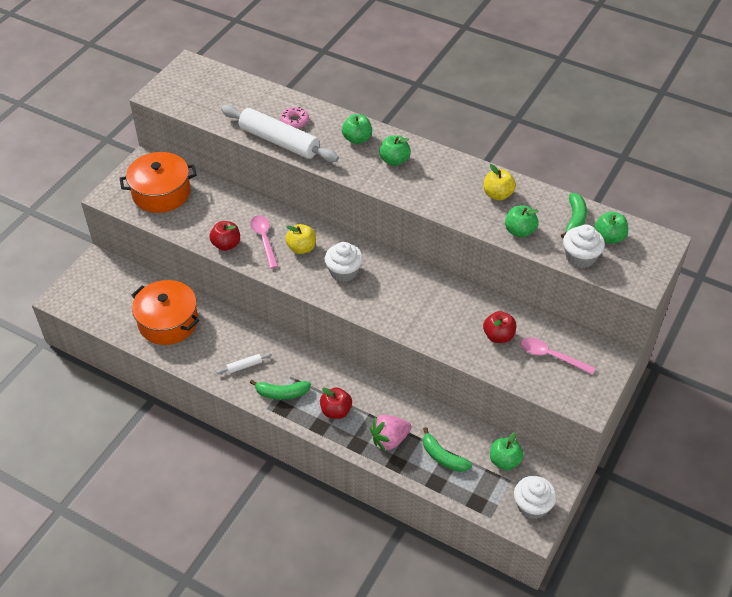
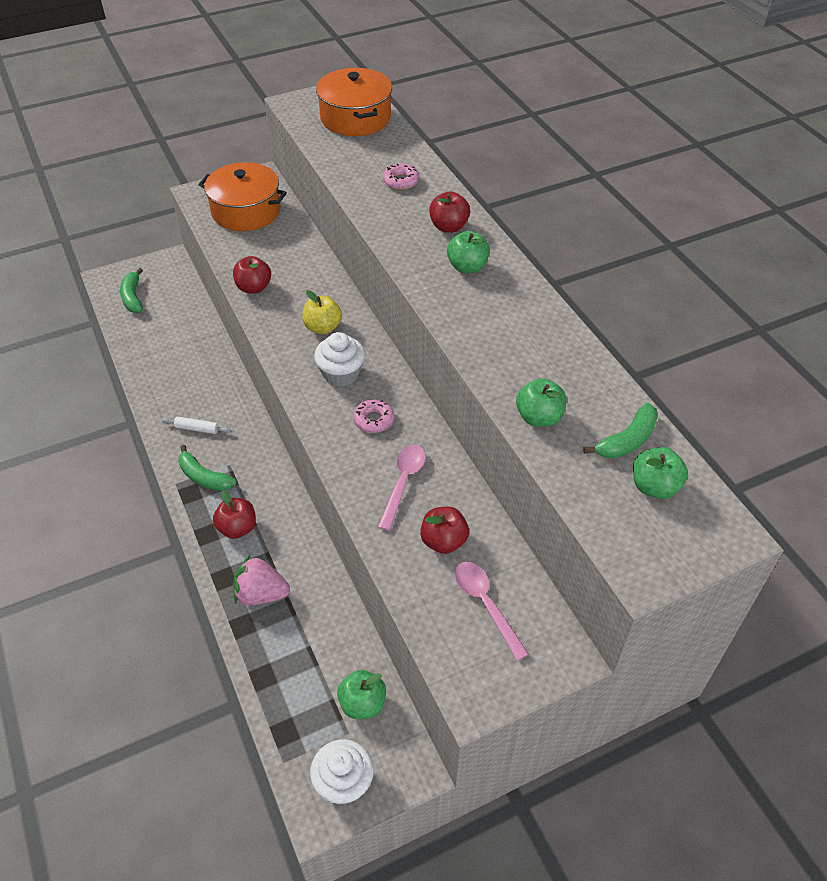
camera: 35 degrees right, 0 degrees up
orange pot [131,280,199,345] -> orange pot moved to [316,68,392,136]
white rolling pin [221,105,339,162] -> none
pink spoon [250,215,278,269] -> pink spoon moved to [378,444,426,531]
green apple [342,114,372,144] -> red apple [429,191,470,233]
green banana [423,427,472,472] -> green banana moved to [120,268,143,313]
yellow apple [484,164,516,200] -> none
white cupcake [563,224,605,268] -> none
none -> pink donut [353,399,394,433]

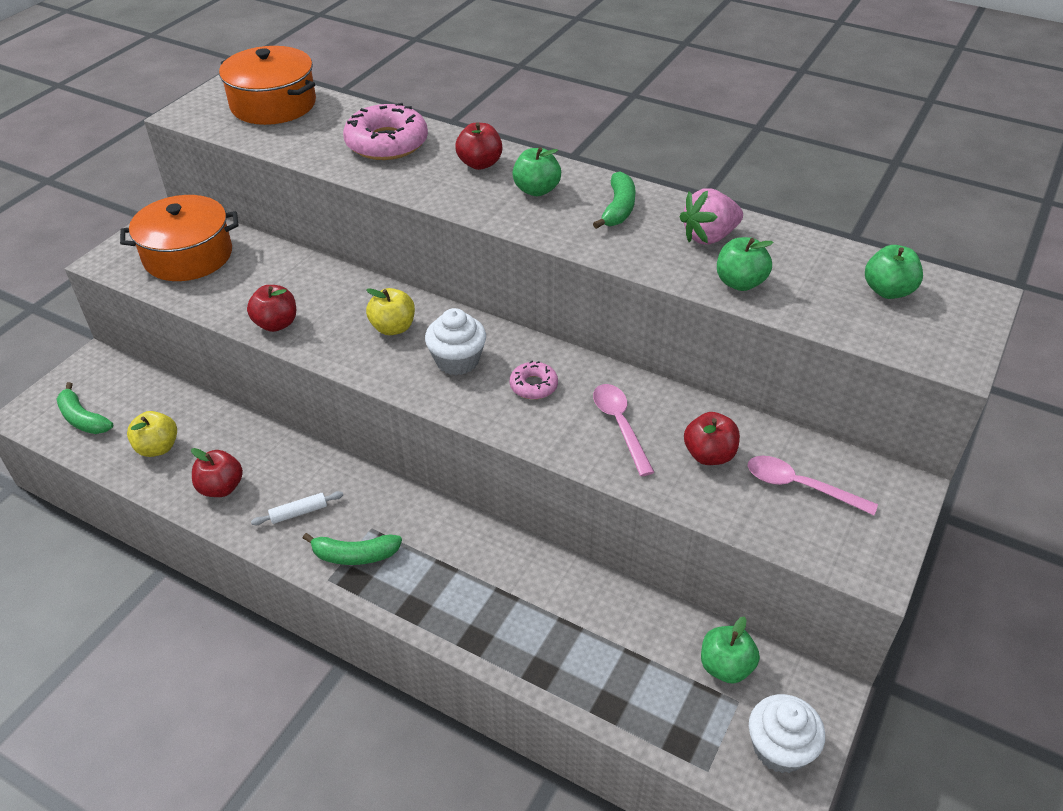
camera: 35 degrees left, 5 degrees down
red apple [213,491,256,539] -> red apple moved to [191,448,243,497]
pink strawberry [233,555,290,605] -> pink strawberry moved to [680,188,743,245]
pink donut [383,164,419,190] -> pink donut [343,103,428,160], size x1.94
green banana [583,403,658,459] -> green banana moved to [593,172,636,229]
none -> yellow apple [127,411,177,457]

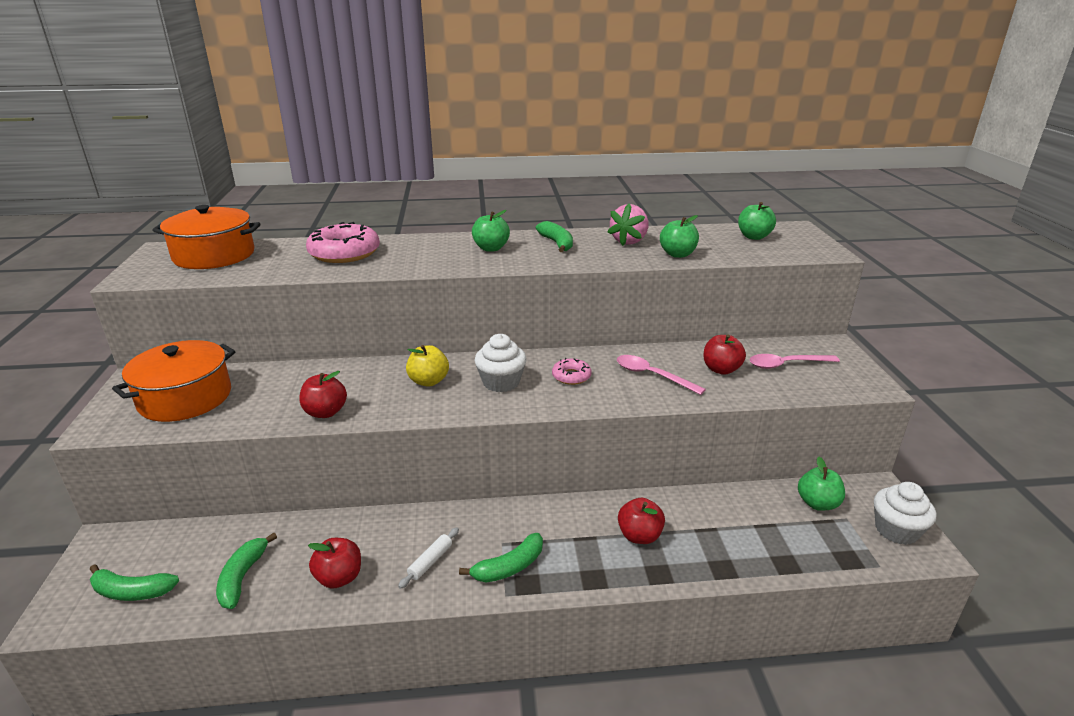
camera: 35 degrees left, 15 degrees down
yellow apple [127,411,177,457] -> green banana [216,533,277,609]
red apple [455,123,502,170] -> red apple moved to [618,498,665,544]

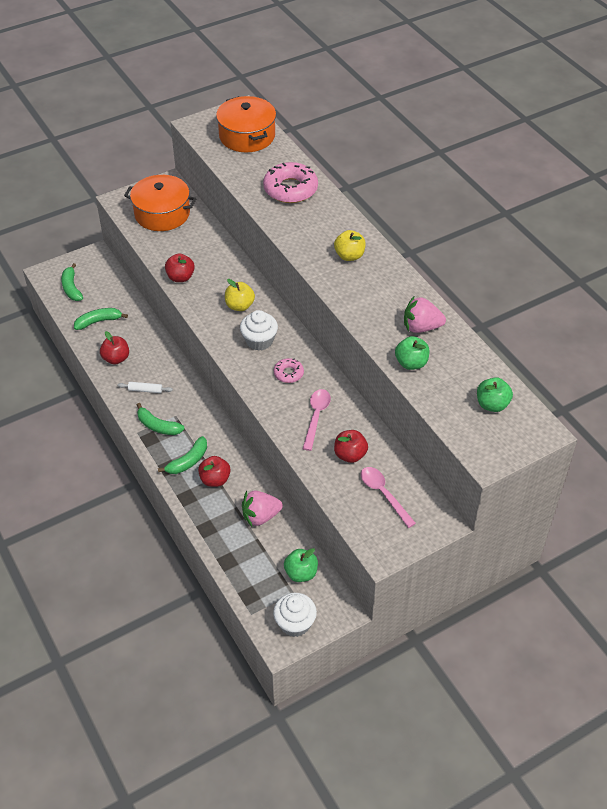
camera: 65 degrees right, 20 degrees up
green apple [472,210,510,252] -> yellow apple [334,230,366,261]
green banana [536,221,573,252] -> green banana moved to [158,436,207,474]
none -> pink strawberry [242,490,283,527]

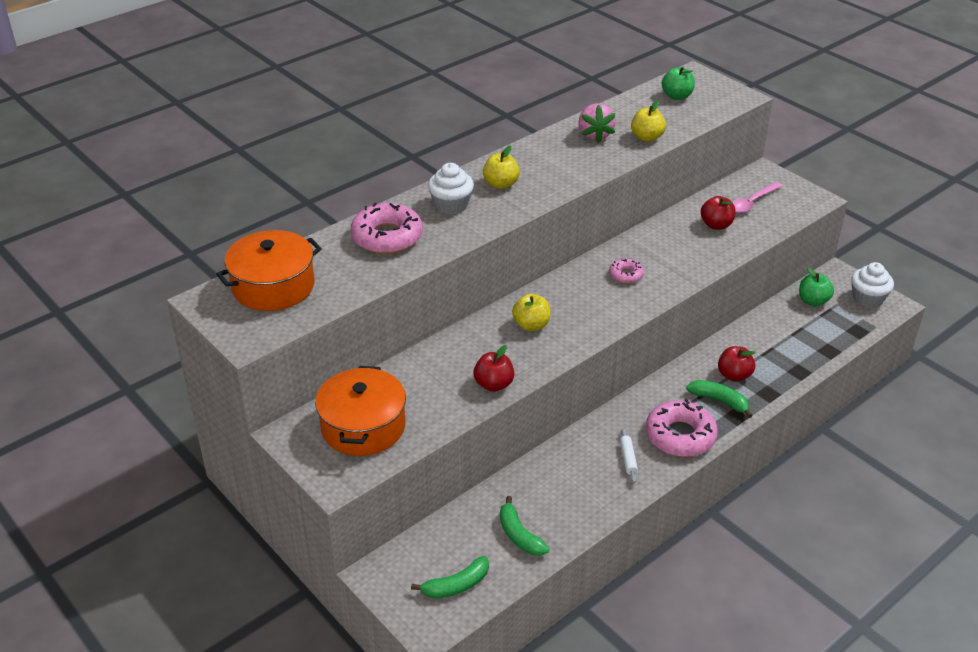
camera: 100 degrees left, 10 degrees down
red apple [100,331,129,364] -> none
green banana [137,403,184,435] -> pink donut [646,399,718,457]
white cupcake [240,310,278,351] -> white cupcake moved to [428,163,474,215]
pink strawberry [242,490,283,527] -> none
pink spoon [303,389,331,451] -> none
green apple [395,336,430,370] -> yellow apple [631,101,666,142]

